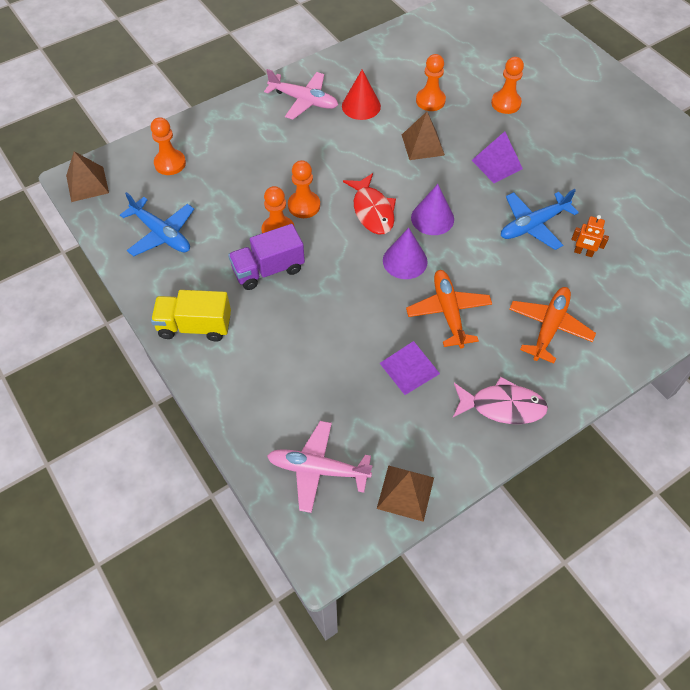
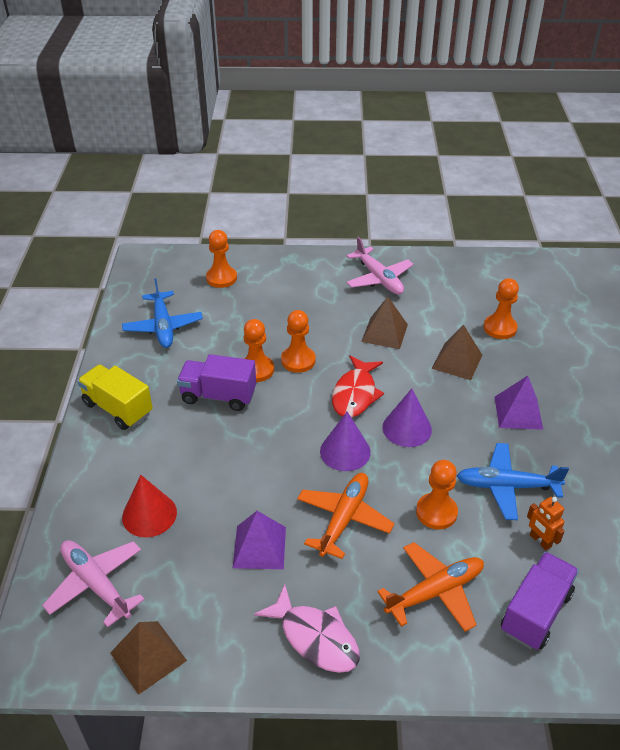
camera: 35 degrees right, 15 degrees down
brown pyramid [66,151,109,202] -> brown pyramid moved to [361,297,408,349]
red cone [342,70,381,120] -> red cone moved to [122,475,177,537]
orange pawn [491,57,524,114] -> orange pawn moved to [416,460,458,529]
none -> purple truck [501,552,579,650]

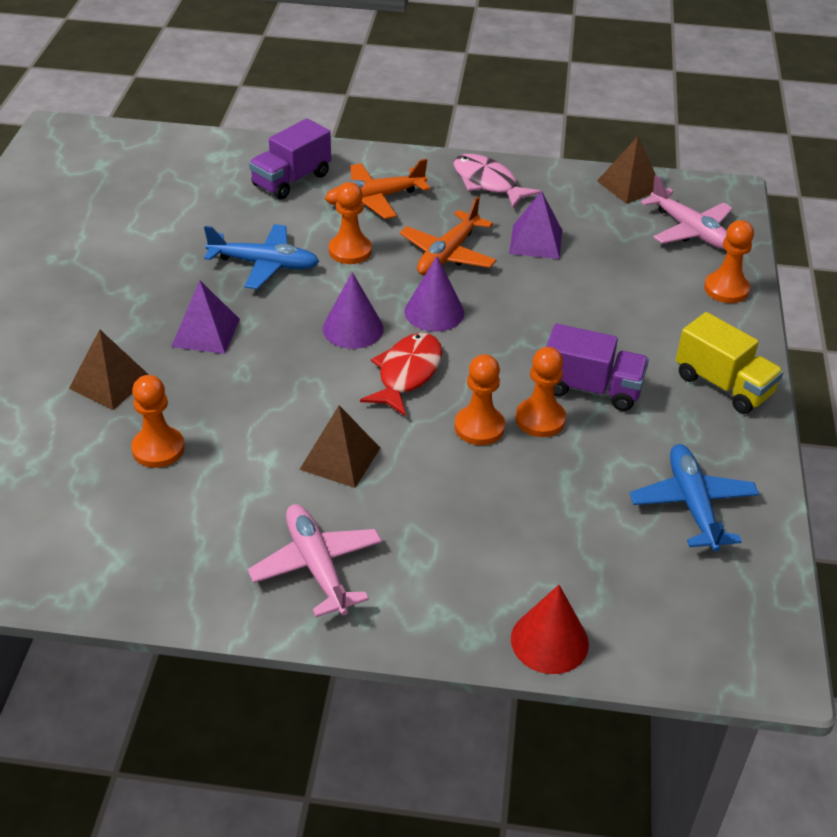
camera: 175 degrees left, 0 degrees up
red cone [122,475,177,537] -> red cone moved to [511,585,589,674]
orange pawn [206,230,237,288] -> orange pawn moved to [704,220,754,303]
brown pyramid [432,324,482,380] -> brown pyramid moved to [69,329,149,410]
orange robot [527,497,565,551] -> none

